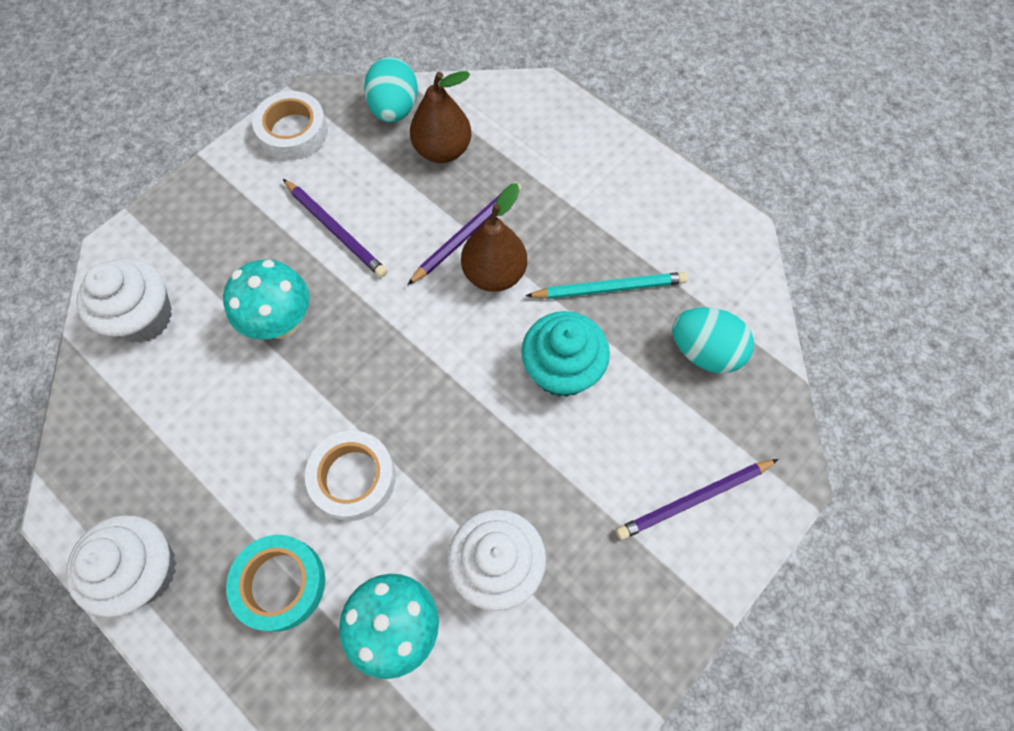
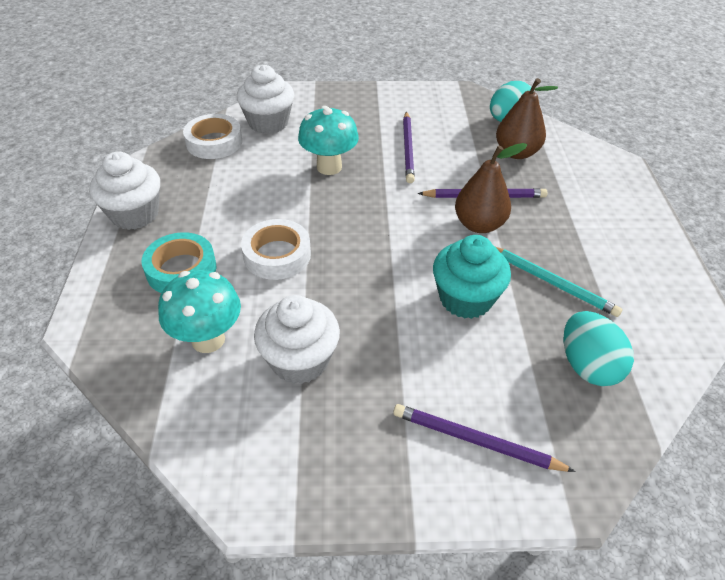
camera: 45 degrees right, 20 degrees down
white tape [252,91,328,160] -> white tape moved to [183,114,242,159]

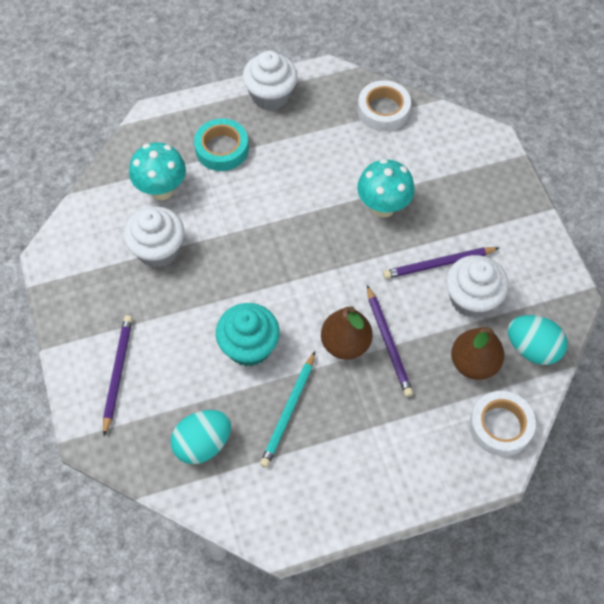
camera: 75 degrees right, 15 degrees up
white cupcake [237,65,294,134] -> white cupcake moved to [446,255,509,318]
white tape [241,219,311,280] -> white tape moved to [469,391,536,456]

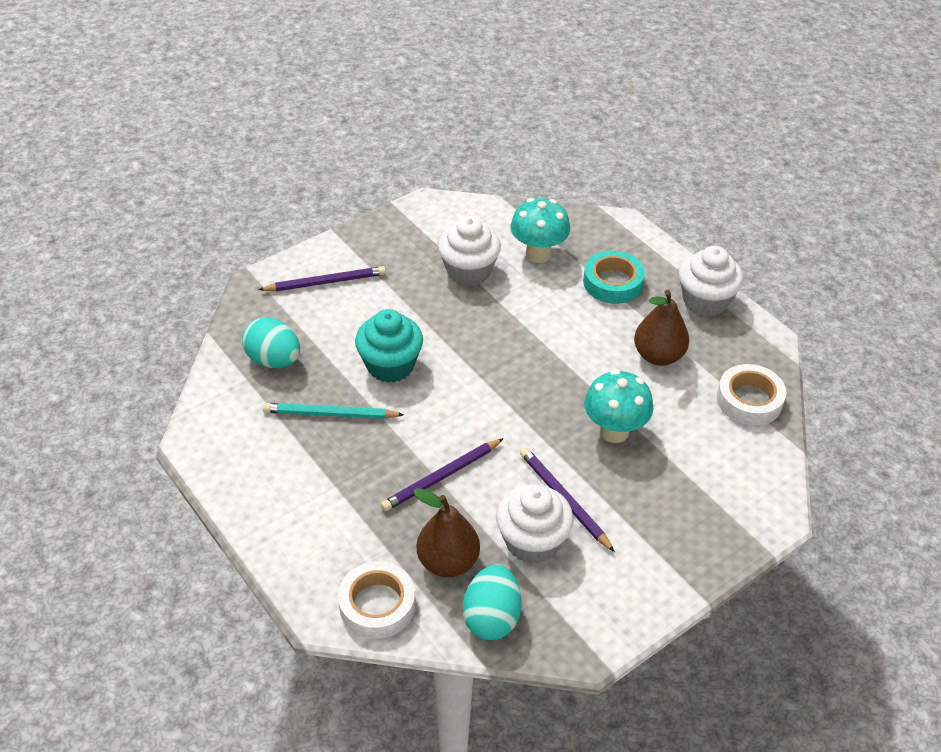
camera: 70 degrees right, 15 degrees down
brown pear [321,306,372,360] -> brown pear moved to [634,290,689,366]

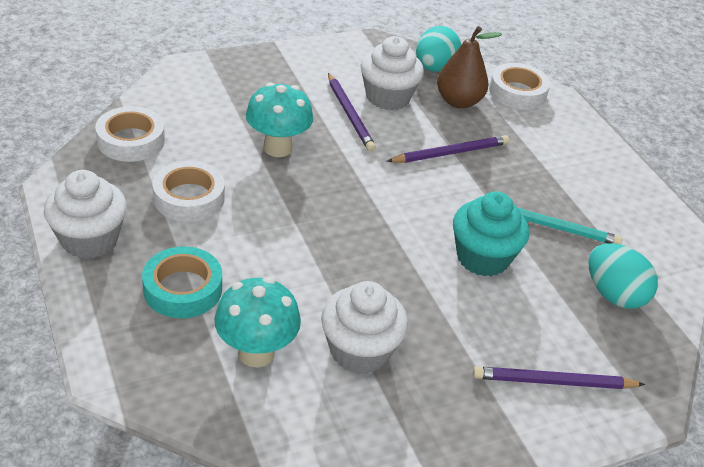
camera: 170 degrees left, 5 degrees down
brown pear [634,290,689,366] -> white tape [152,161,225,222]

